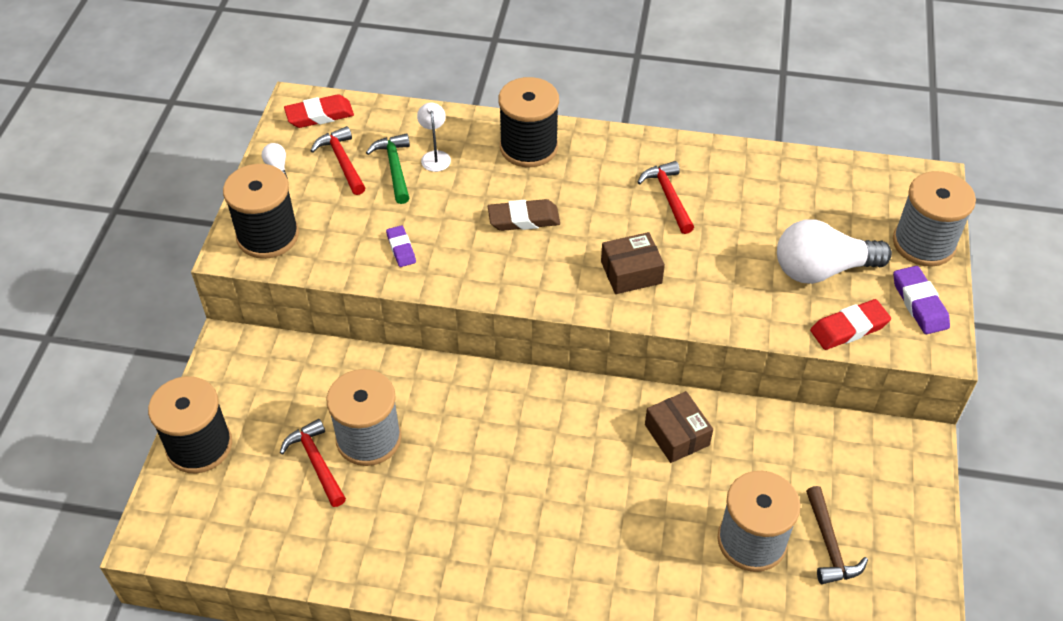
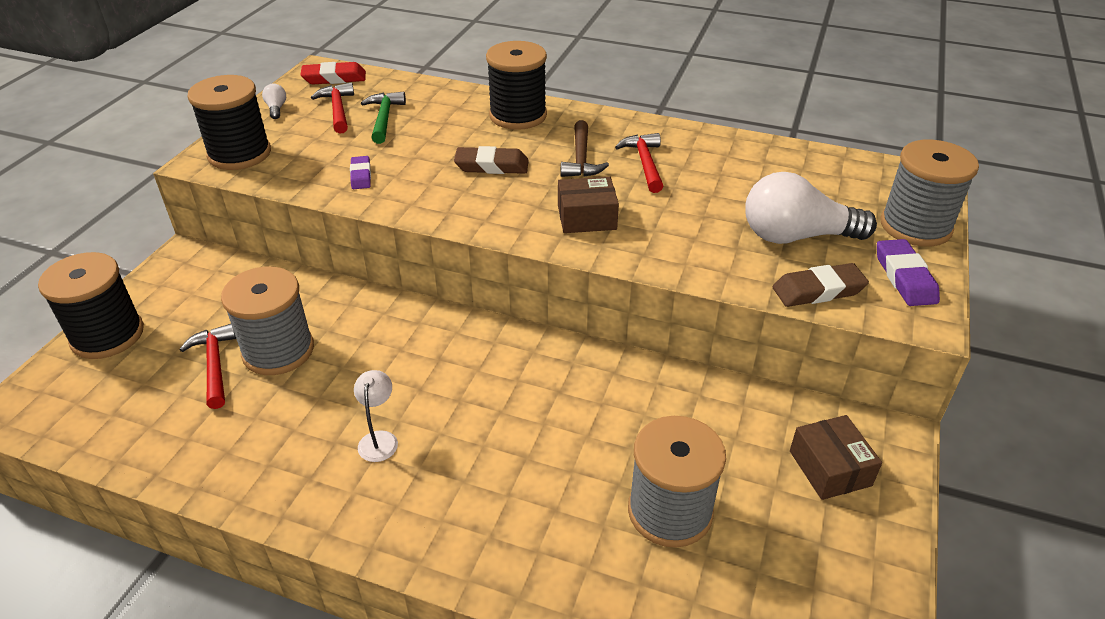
camera: 10 degrees right, 10 degrees down
white lamp [417,103,451,172] -> white lamp moved to [354,370,398,462]
brown box [645,391,713,463] -> brown box moved to [790,415,882,500]
brown hammer [806,486,868,584] -> brown hammer moved to [561,120,609,177]
red eraser [810,299,891,350] -> brown eraser [773,263,869,307]

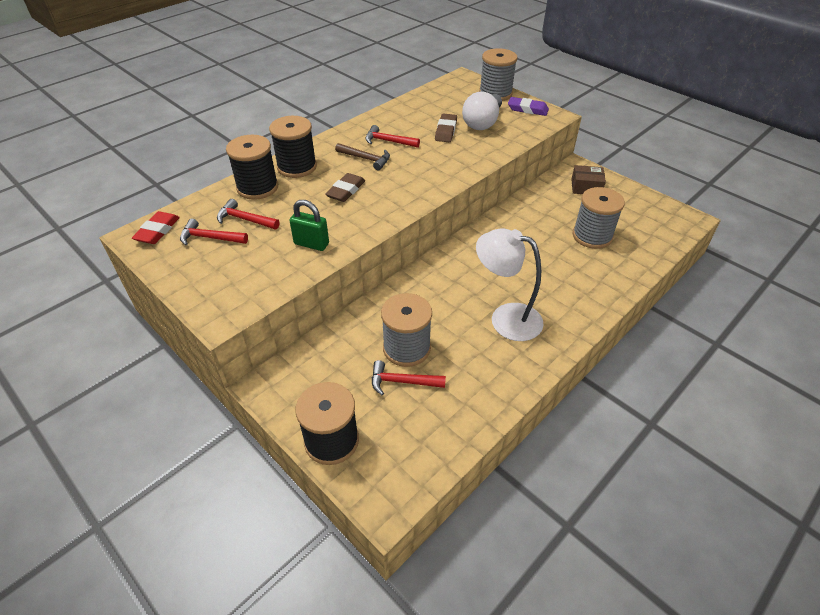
camera: 65 degrees left, 5 degrees up
black spool [188,75,271,170] -> black spool moved to [226,135,278,200]
white light bulb [262,84,286,119] -> none
purple eraser [350,156,371,189] -> green padlock [289,200,329,251]
white lamp [354,370,398,462] -> white lamp [476,228,544,341], size x2.22
green hammer [361,92,406,144] -> red hammer [217,199,280,229]
brown box [558,177,619,233] -> none
brown eraser [773,263,869,307] -> brown eraser moved to [435,113,457,142]

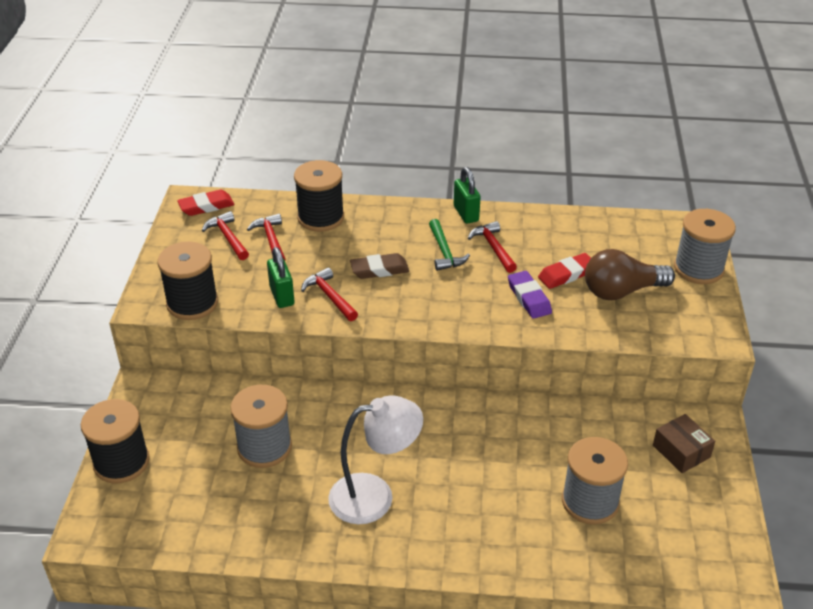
camera: 50 degrees right, 5 degrees down
black spool [269,116,317,178] -> black spool moved to [157,241,218,320]
brown hammer [335,143,390,170] -> green hammer [429,219,470,271]
red hammer [372,360,446,395] -> red hammer moved to [301,267,358,321]
brown eraser [435,113,457,142] -> red eraser [538,253,591,289]
white light bulb [462,92,502,130] -> brown light bulb [585,249,675,300]
white lamp [476,228,544,341] -> white lamp turned 90 degrees clockwise [328,395,423,524]
purple eraser [508,97,549,116] -> purple eraser moved to [508,271,552,319]
none -> green padlock [454,167,480,224]

